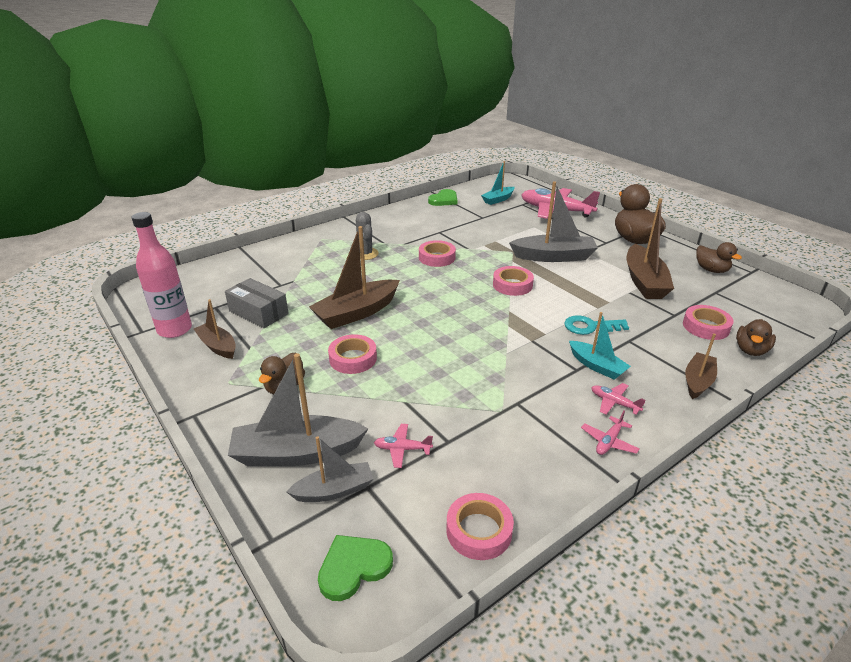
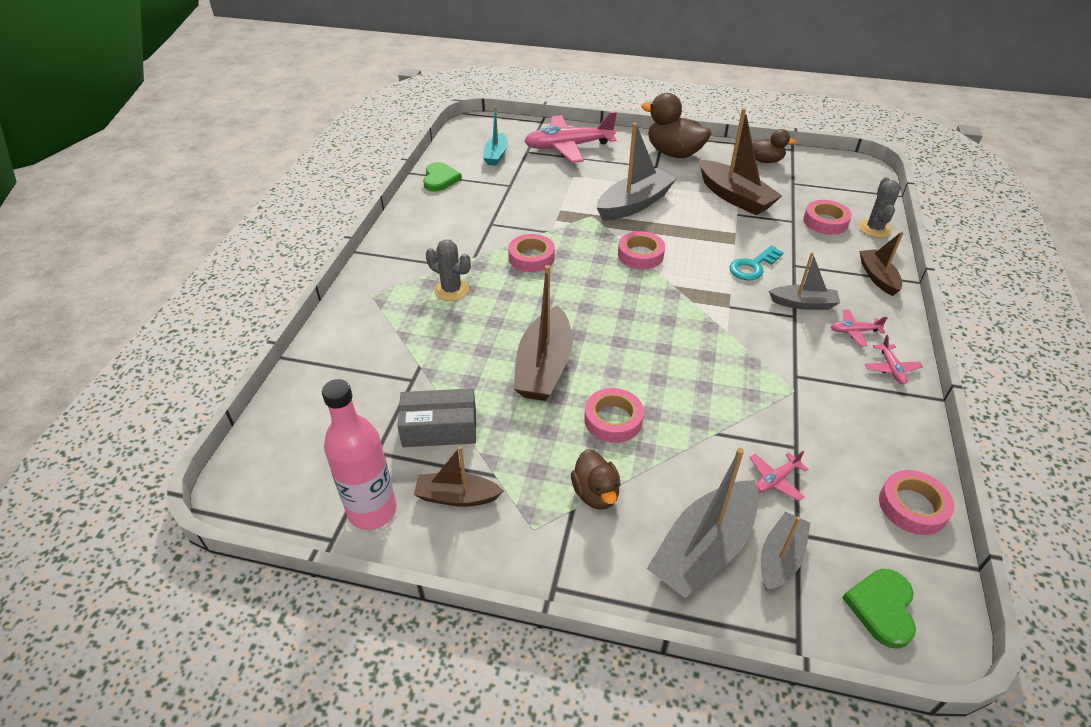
camera: 40 degrees left, 10 degrees up
turquoise boat [569,312,631,380] -> grey boat [769,252,840,310]
brown duck [736,319,776,356] -> grey cactus [859,177,901,238]

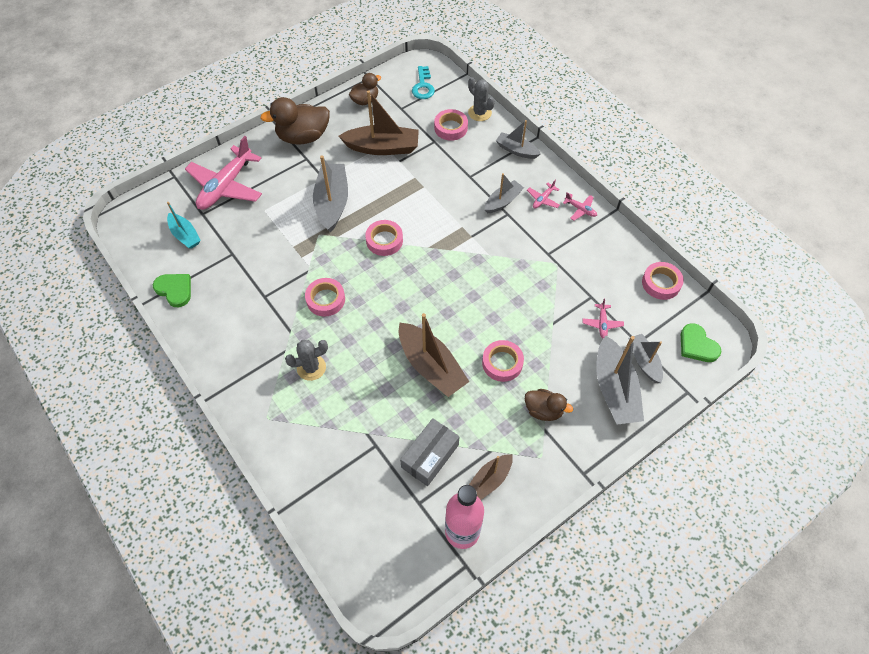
camera: 50 degrees left, 15 degrees up
turquoise key [729,245,783,280] -> turquoise key moved to [412,66,435,99]
brown boat [859,231,904,296] -> grey boat [496,120,541,159]

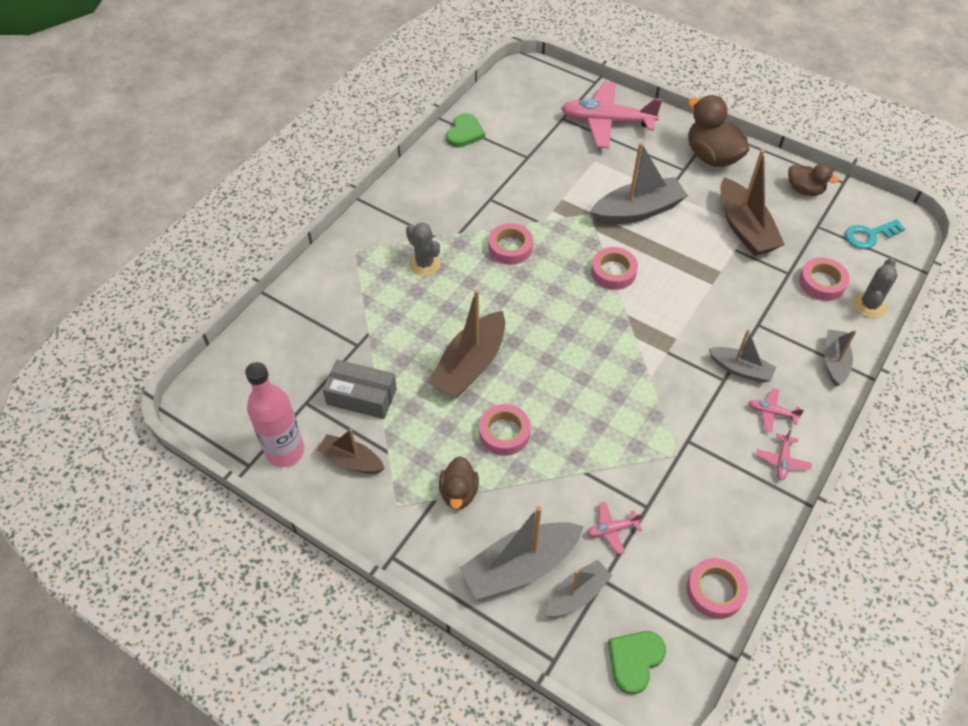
camera: 70 degrees right, 5 degrees down
turquoise boat [167,202,201,249] -> none

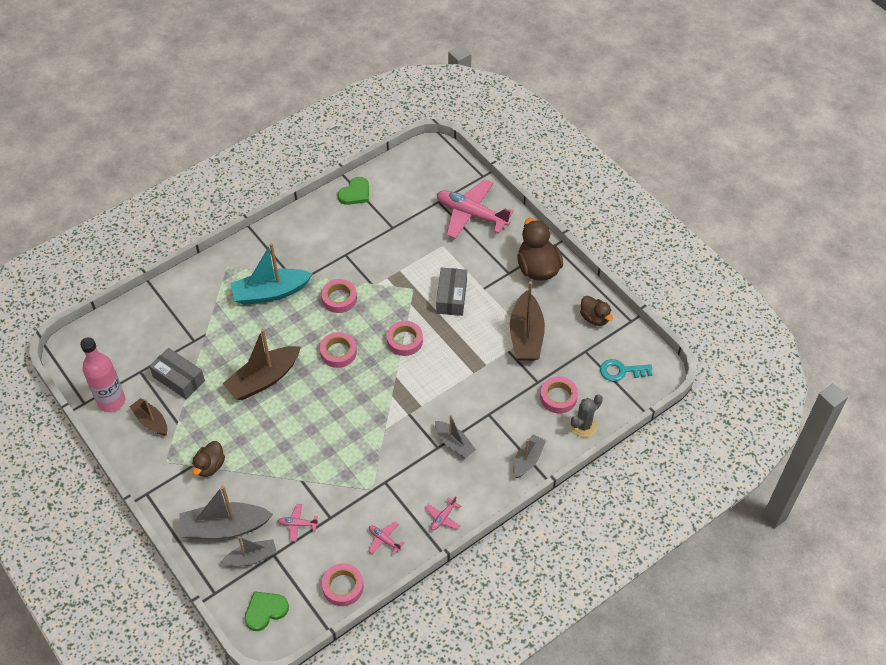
camera: 20 degrees right, 0 degrees up
grey cactus [406,222,441,276] -> turquoise boat [230,243,312,305]
pink tape [479,404,531,456] -> pink tape moved to [320,332,357,368]
grey boat [590,142,688,224] -> grey box [436,268,467,316]
pink plane [748,388,804,432] -> pink plane moved to [369,522,404,555]

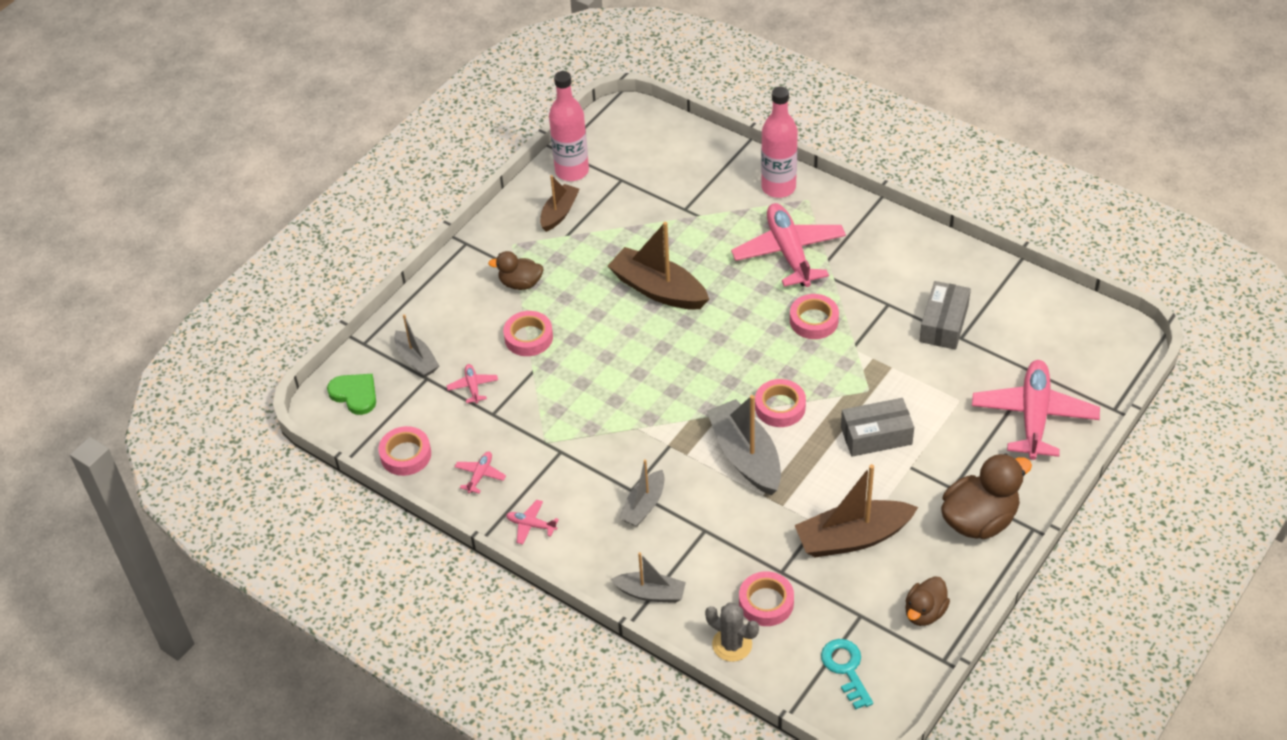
camera: 75 degrees right, 5 degrees down
grey box [149,348,205,399] -> grey box moved to [919,281,971,350]
grey boat [180,485,273,539] -> grey boat moved to [707,395,781,495]
turquoise boat [230,243,312,305] -> pink plane [731,203,846,287]
pink tape [320,332,357,368] -> pink tape moved to [503,311,553,356]
green heart [338,177,369,205] -> none
none -> pink bottle [761,87,798,198]

